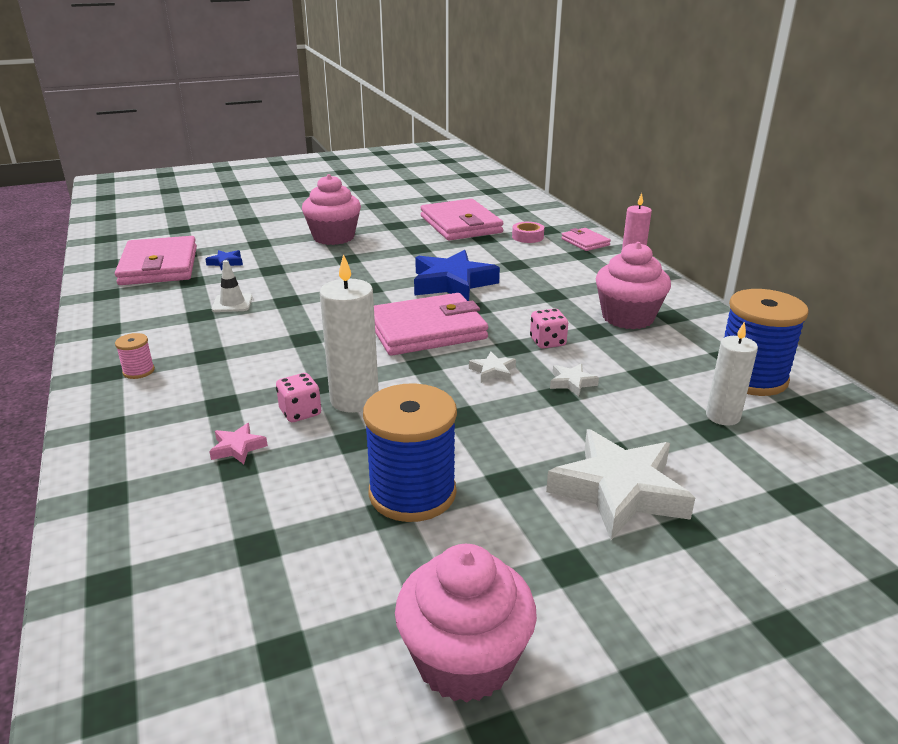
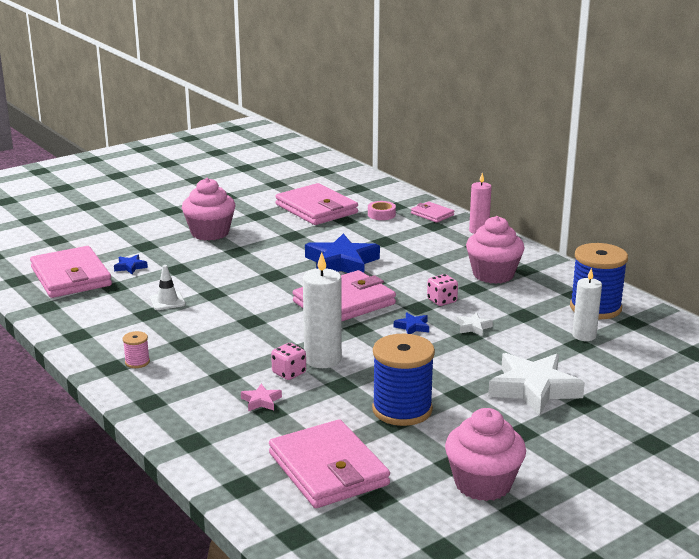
camera: 15 degrees left, 5 degrees down
white star [469,352,516,383] -> blue star [394,312,429,334]
none -> pink wallet [269,419,390,508]

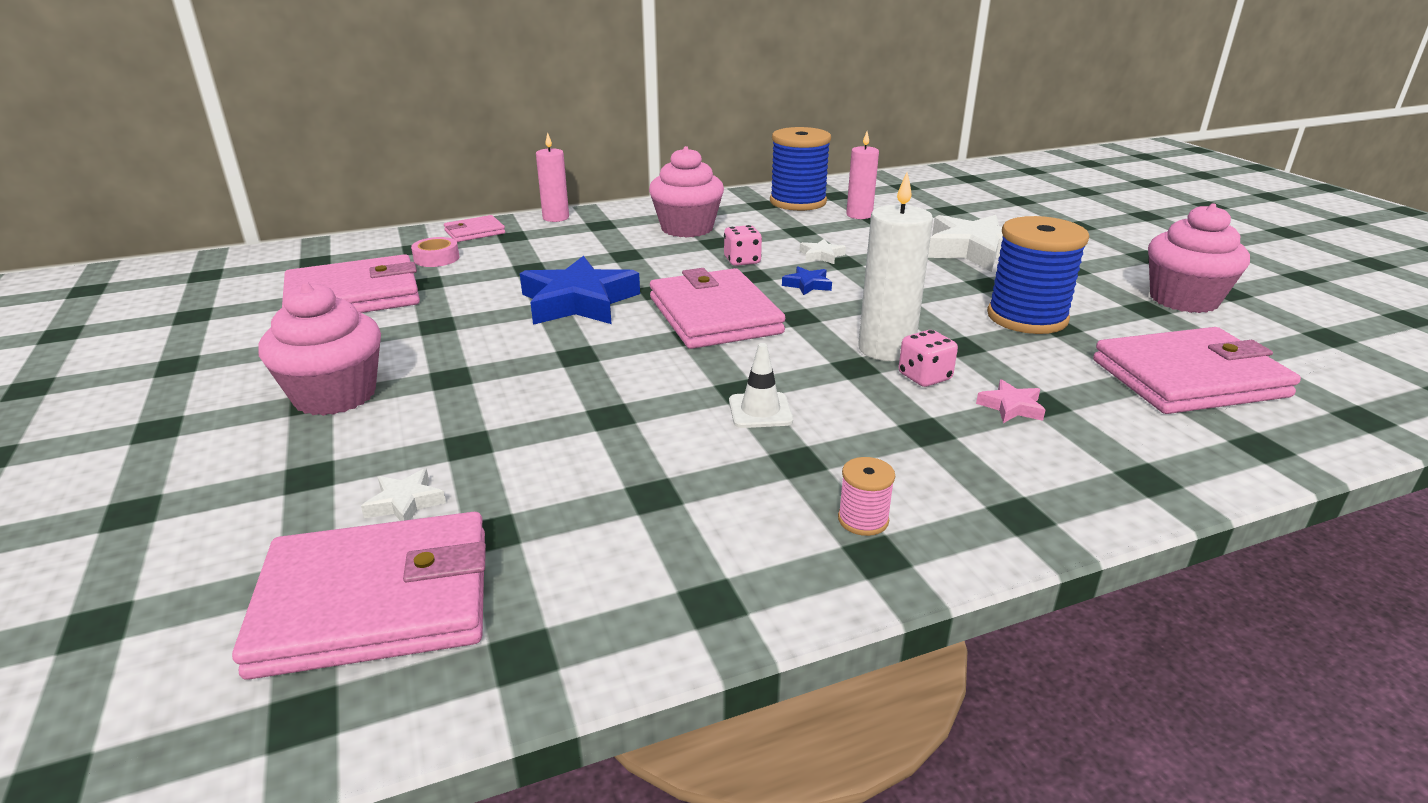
camera: 75 degrees left, 5 degrees up
blue star [114,255,148,274] -> white star [361,468,446,521]
white traffic cone [150,265,186,310] -> white traffic cone moved to [729,343,793,428]
white candle [572,268,602,341] -> pink candle [846,131,879,219]

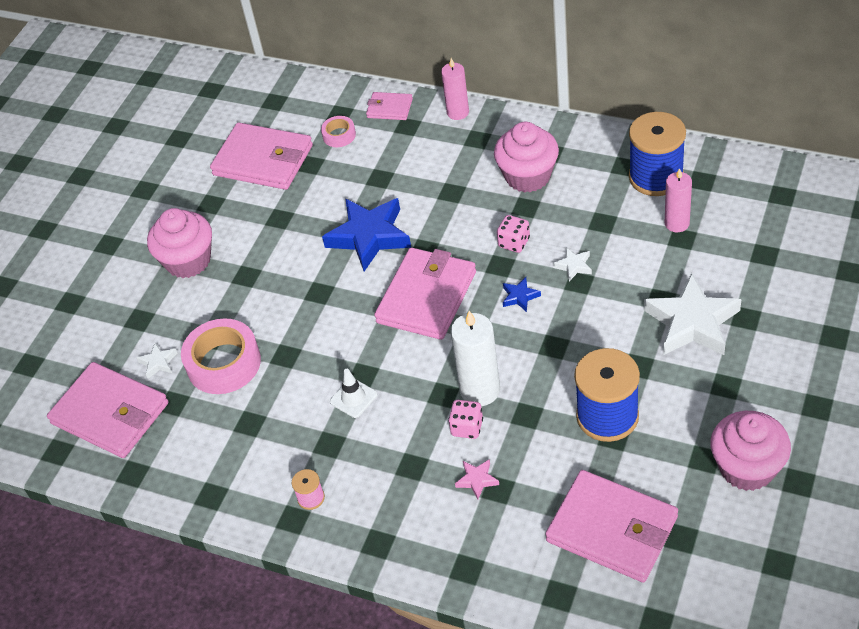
camera: 50 degrees right, 20 degrees up
none -> pink tape [181,318,261,394]

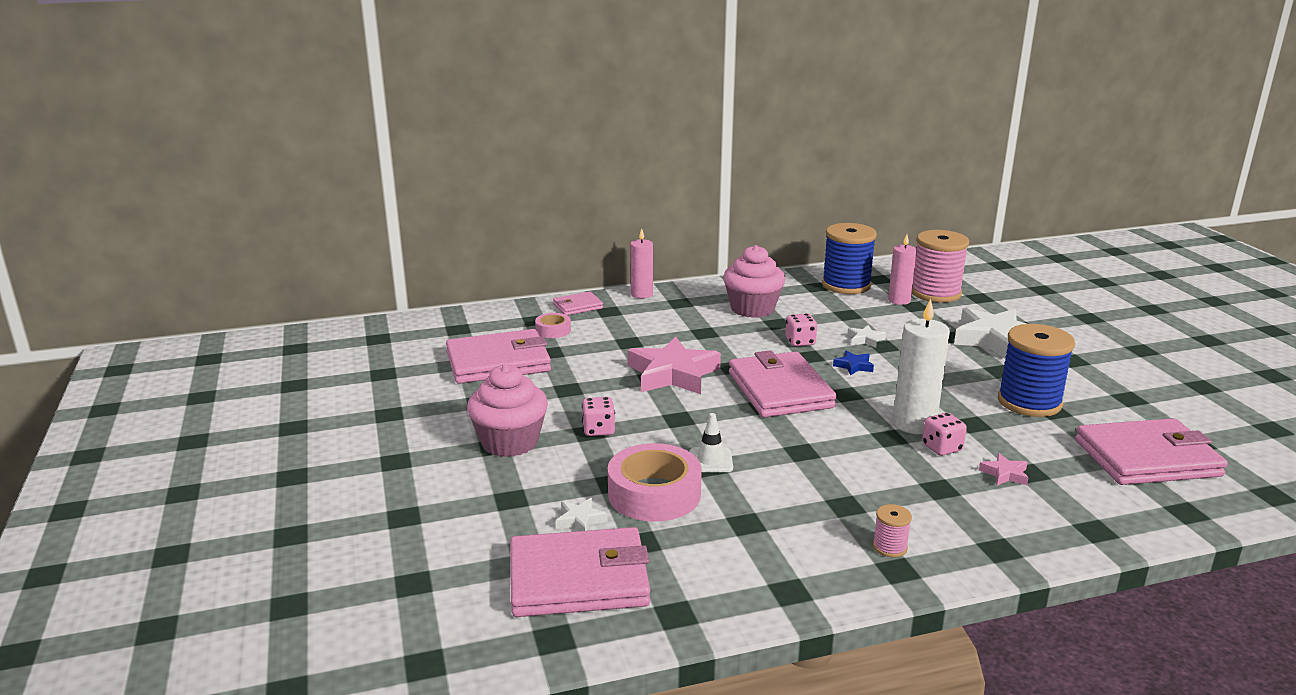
camera: 45 degrees left, 25 degrees down
blue star [322,198,411,271] -> pink star [628,336,721,394]
white traffic cone [330,369,377,418] -> white traffic cone moved to [689,413,733,472]
pink cupcake [710,411,791,491] -> none
none -> pink dice [582,397,615,436]
none -> pink spool [912,230,969,303]

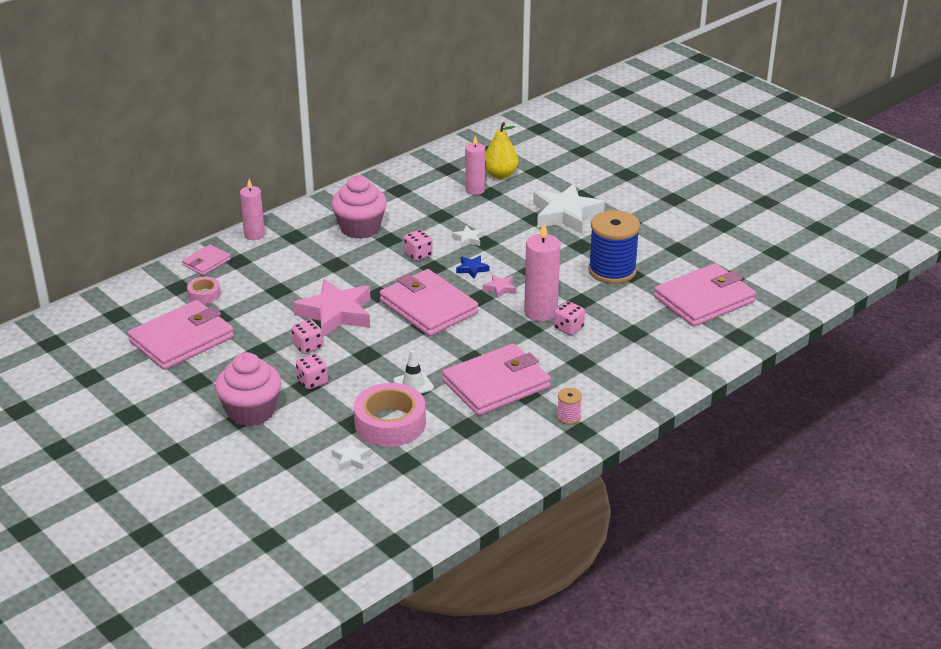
camera: 25 degrees left, 10 degrees up
pink wallet [510,527,650,617] -> pink wallet moved to [442,343,551,416]
blue spool [822,223,877,294] -> none
white candle [893,299,950,434] -> pink candle [524,223,560,322]
pink spool [912,230,969,303] -> yellow pear [485,122,519,179]
pink star [979,453,1029,486] -> pink star moved to [483,274,516,299]
none -> pink dice [292,319,323,354]

